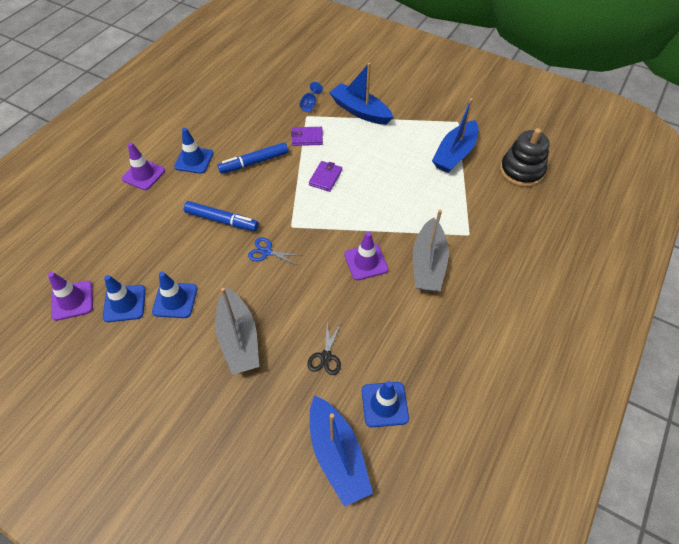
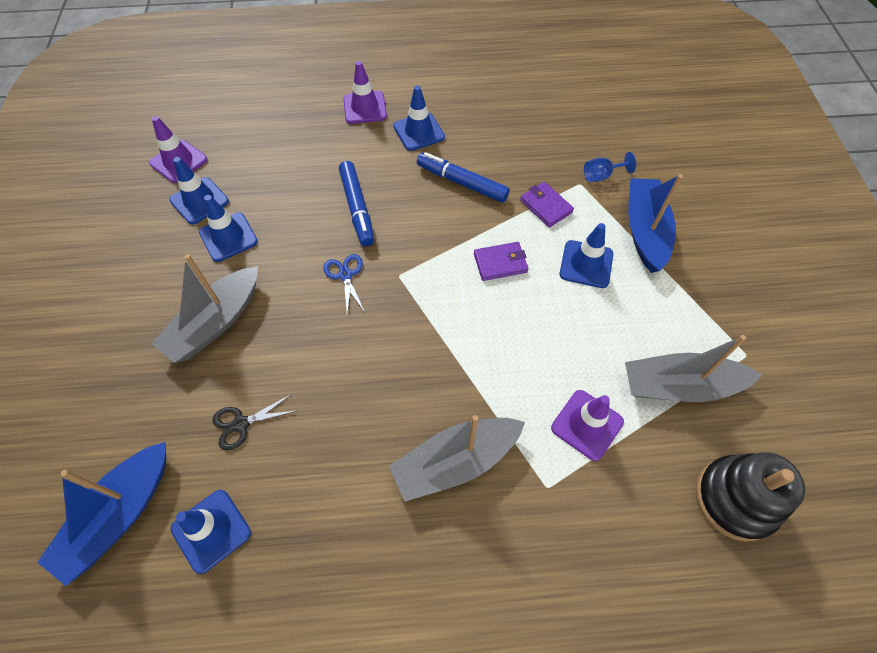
camera: 55 degrees right, 5 degrees up
purple traffic cone [344,232,388,280] -> purple traffic cone moved to [551,390,624,461]
blue boat [432,98,478,173] -> grey boat [625,335,762,402]
none -> blue traffic cone [560,223,613,288]

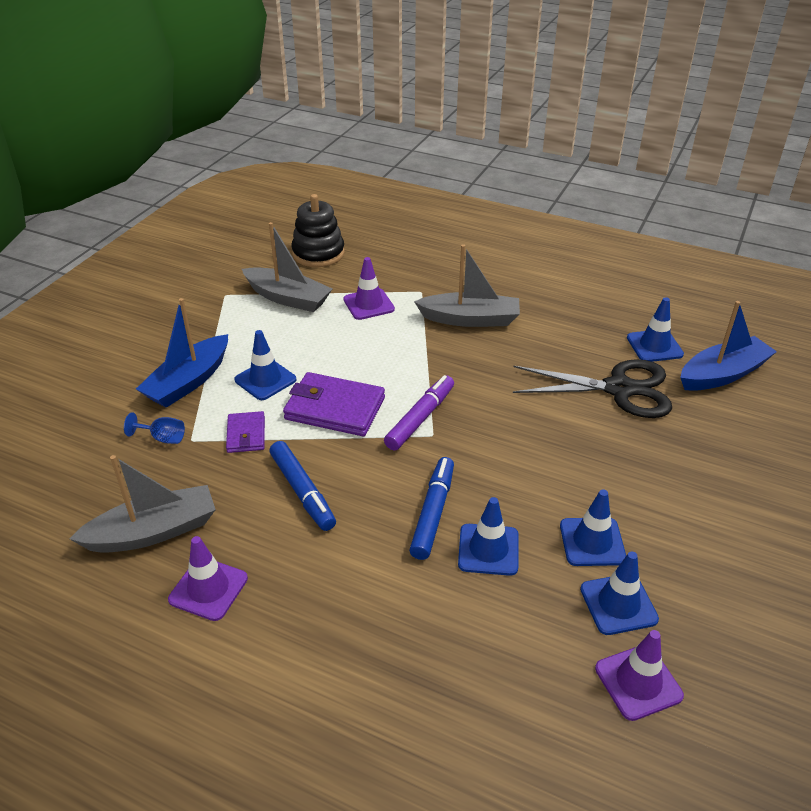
camera: 150 degrees left, 20 degrees down
grey boat [151,254,258,363] -> grey boat moved to [69,455,216,553]
black scissors [213,394,296,451] -> black scissors [513,359,672,418], size x2.23
blue scissors [323,254,365,315] -> none
purple traffic cone [343,61,387,124] -> purple traffic cone moved to [168,536,248,621]
blue traffic cone [393,86,445,151] -> blue traffic cone moved to [458,497,519,576]
purple wallet [474,242,528,281] -> purple wallet [283,372,385,436], size x1.78
none -> purple marker [384,375,454,450]

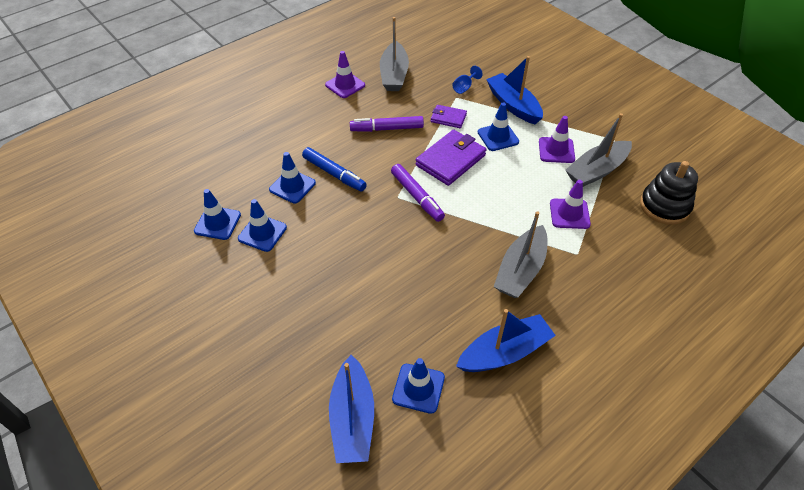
camera: 115 degrees right, 10 degrees up
blue marker [270,441,336,531] -> purple marker [350,116,424,132]
black scissors [513,359,672,418] -> none
purple traffic cone [595,630,684,721] -> purple traffic cone moved to [539,116,575,163]
none -> blue boat [456,309,556,372]

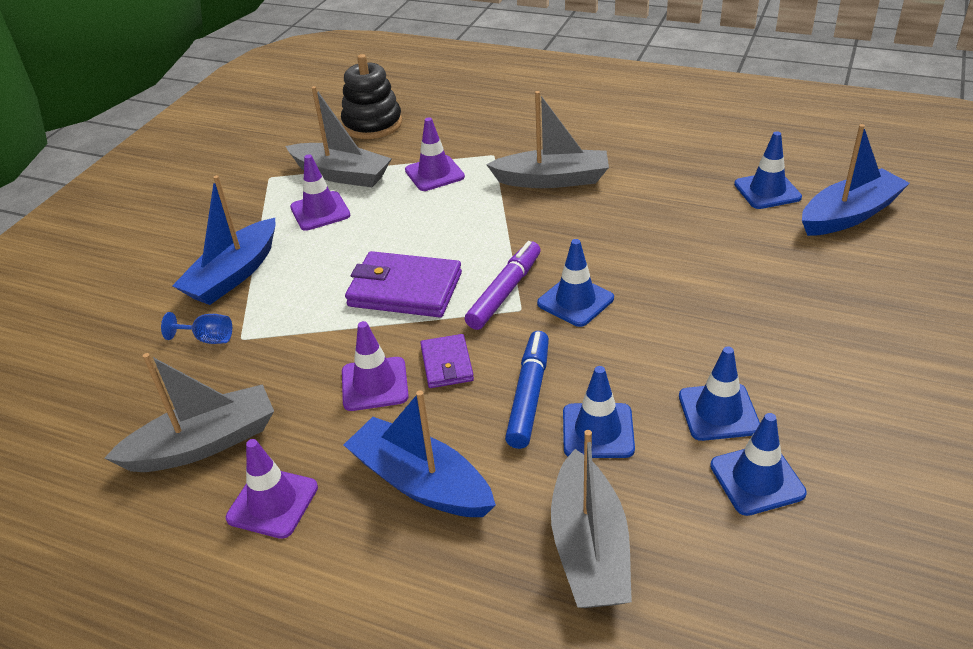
camera: 115 degrees left, 10 degrees down
purple marker [350,116,424,132] -> purple traffic cone [342,321,409,411]
purple wallet [431,105,467,128] -> purple wallet moved to [420,334,474,388]
blue boat [456,309,556,372] -> blue boat moved to [344,390,496,517]
blue traffic cone [478,102,519,151] -> blue traffic cone moved to [537,239,614,327]
none -> grey boat [551,430,632,608]

